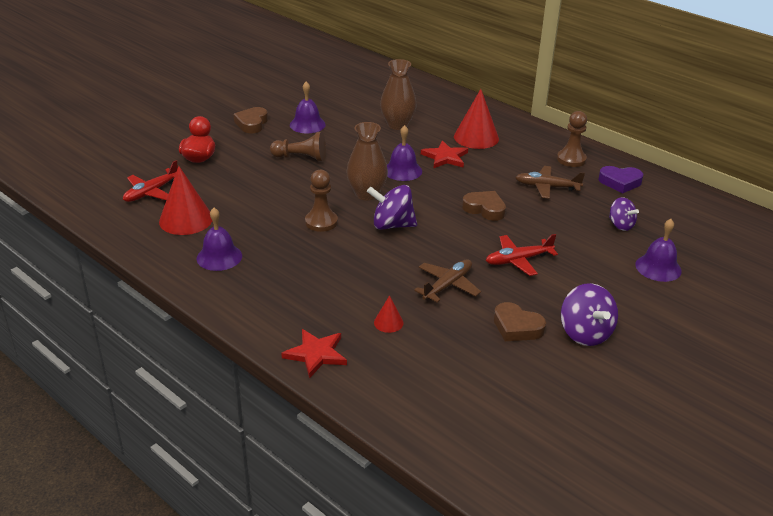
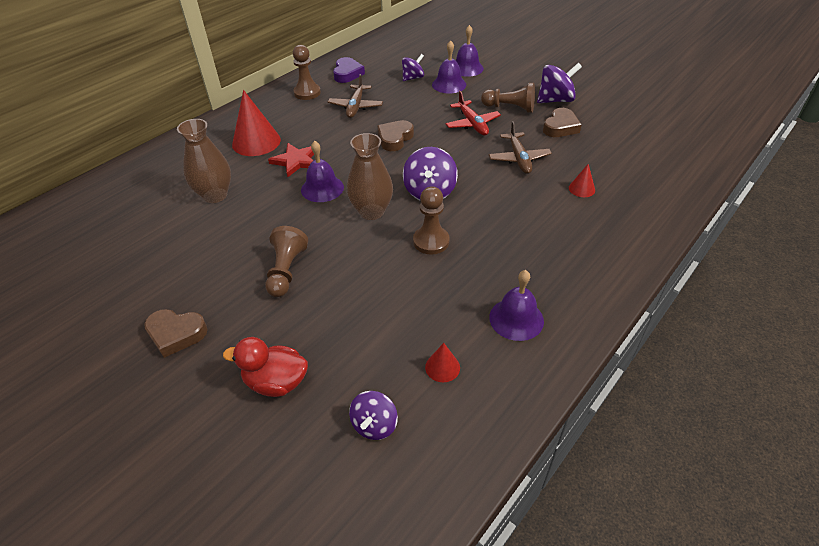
camera: 90 degrees left, 10 degrees up
red plane [123,160,177,202] -> purple spinning top [349,391,398,440]
red cone [159,166,212,235] -> red cone [425,343,460,382], size x0.49
red star [281,329,347,379] -> none
purple bell [290,82,326,133] -> purple bell moved to [432,40,466,94]
brown plane [414,259,481,303] -> brown plane turned 135 degrees counterclockwise [489,121,552,174]
none -> brown pawn [481,83,535,113]

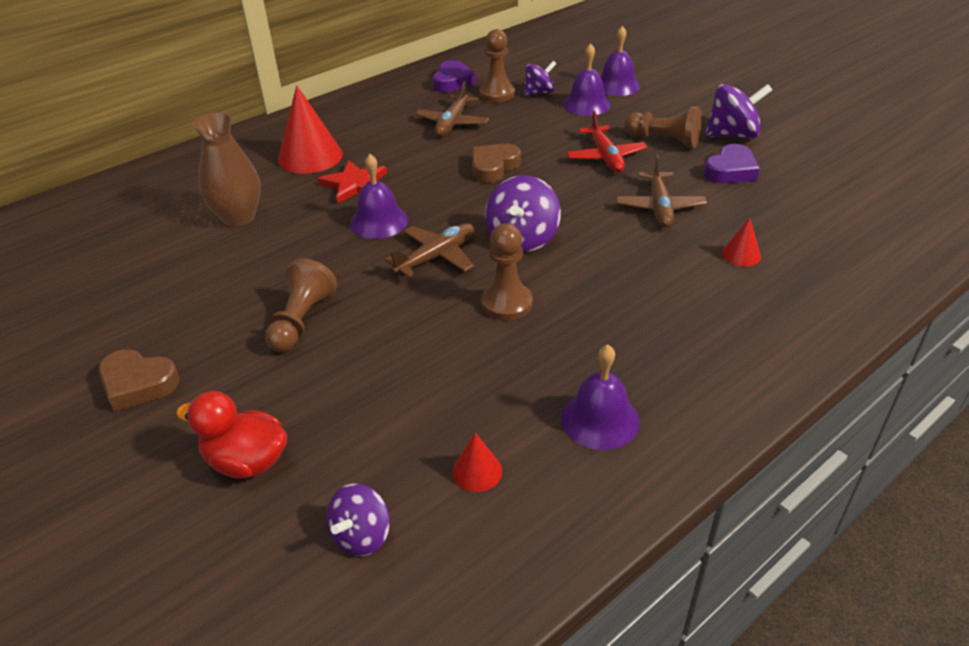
camera: 10 degrees right, 5 degrees down
brown pawn [293,45,321,100] -> brown pawn moved to [480,29,515,102]
brown vase [347,133,393,220] -> brown plane [385,223,474,277]
brown heart [543,108,581,137] -> purple heart [704,144,760,183]

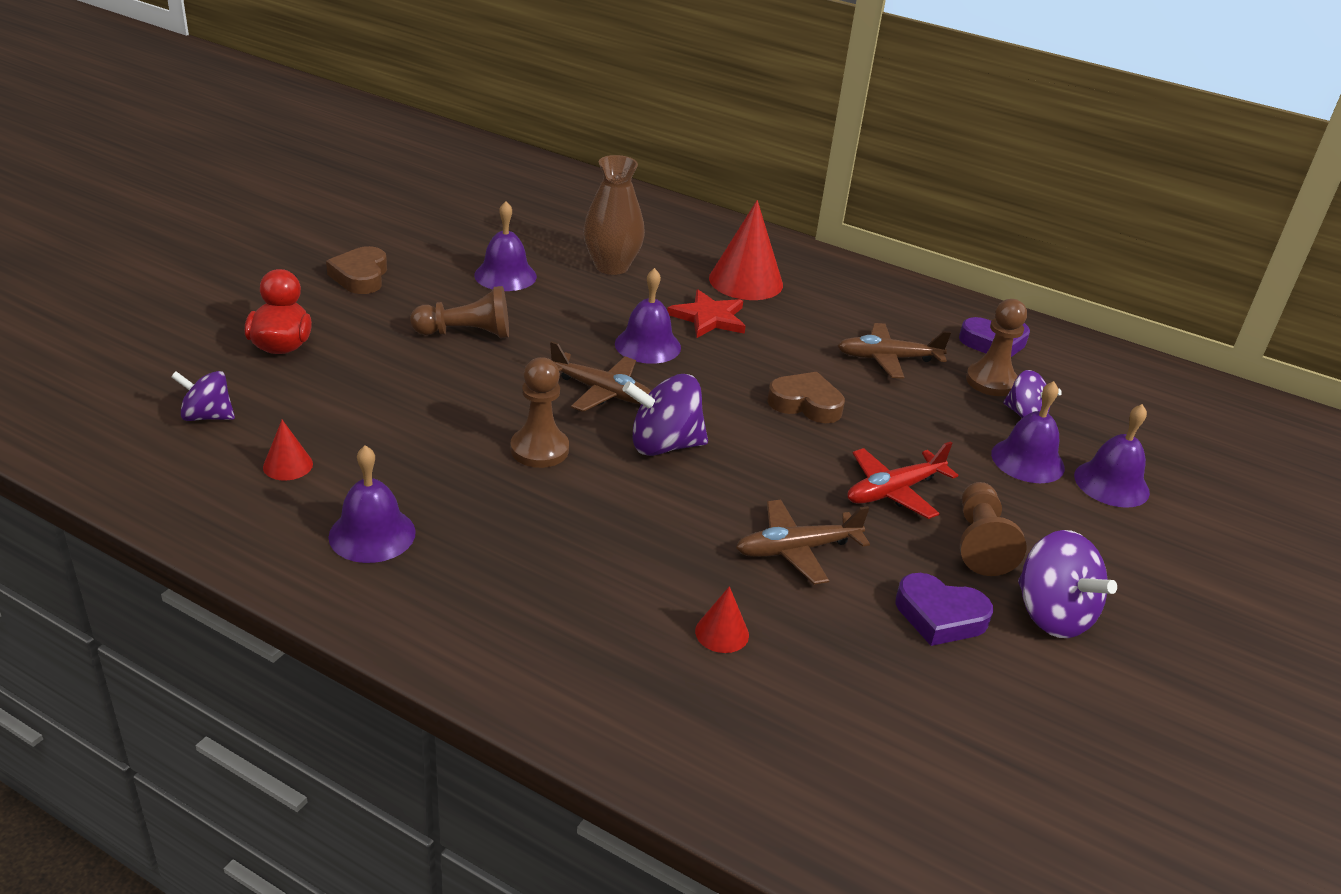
camera: 65 degrees right, 5 degrees down
none -> purple bell [474,201,537,291]

